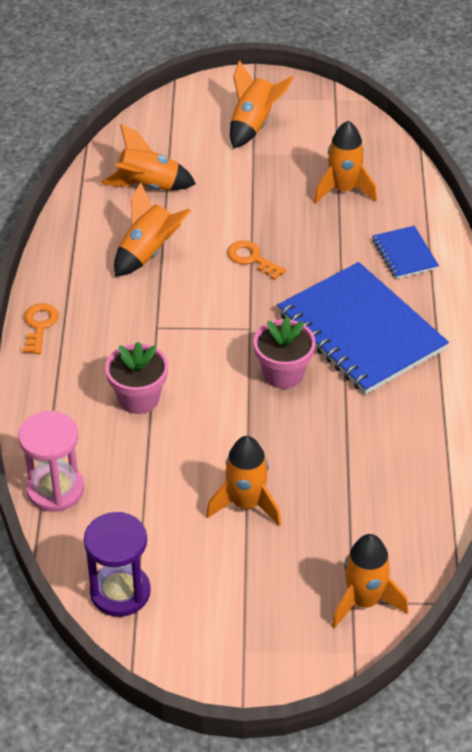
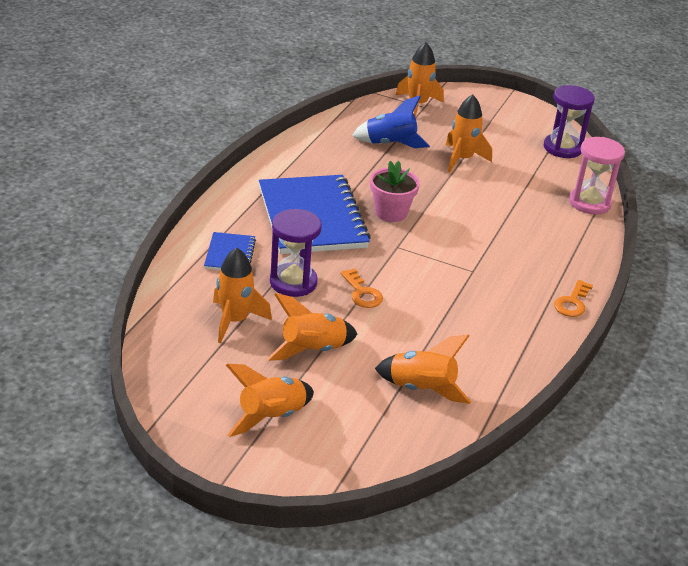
camera: 160 degrees left, 10 degrees down
pink flower pot [105,341,168,414] -> none
orange rocket [114,182,191,277] -> orange rocket moved to [267,293,357,361]
none -> purple hourglass [270,209,322,297]
none -> blue rocket [352,95,430,148]

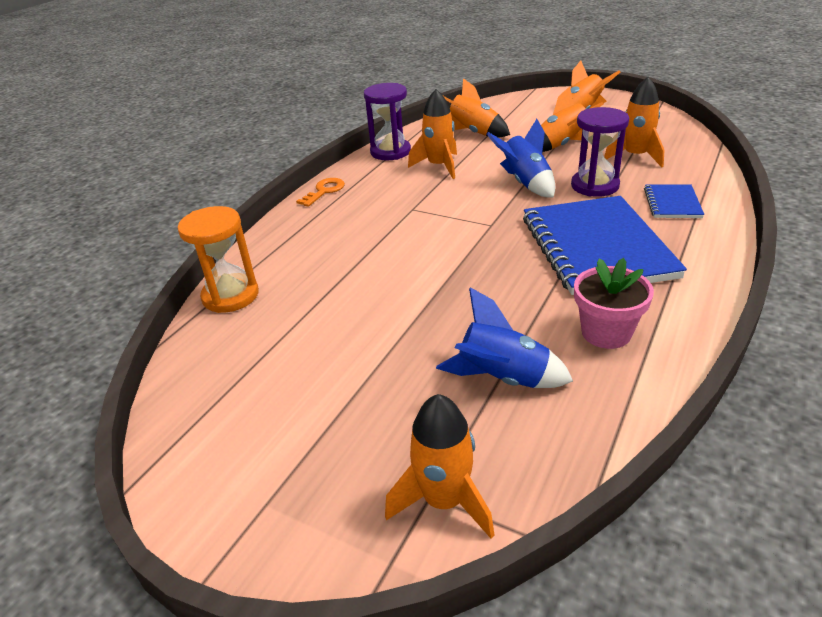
camera: 170 degrees left, 0 degrees up
orange key [340,268,383,308] -> blue rocket [487,119,555,198]
pink flower pot [370,161,420,222] -> pink flower pot moved to [574,258,654,349]
orange rocket [446,94,492,173] -> orange rocket moved to [408,89,457,179]
purple hourglass [544,85,595,158] -> purple hourglass moved to [364,83,411,160]
pink hourglass [569,137,625,215] -> orange hourglass [178,206,259,313]

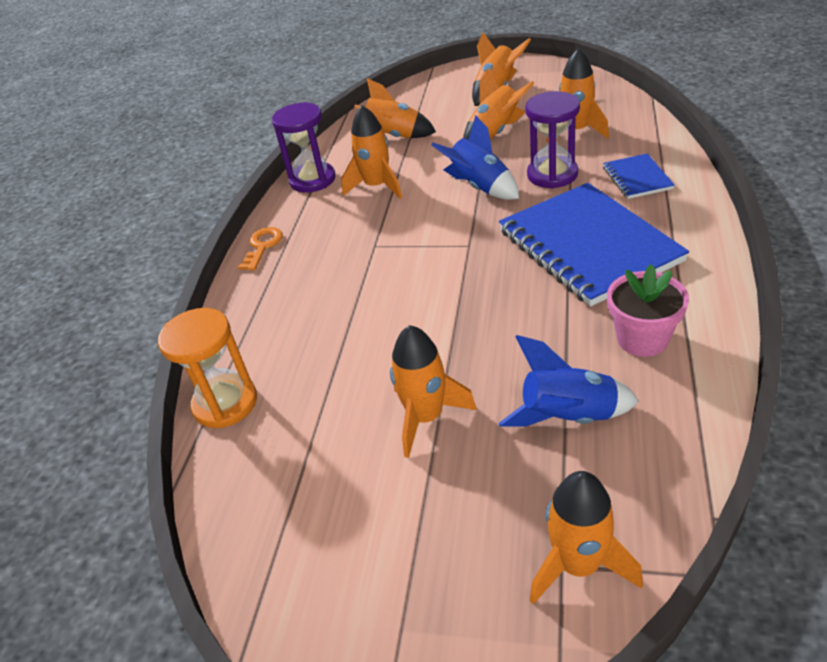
camera: 15 degrees left, 5 degrees up
none -> orange rocket [390,325,477,458]

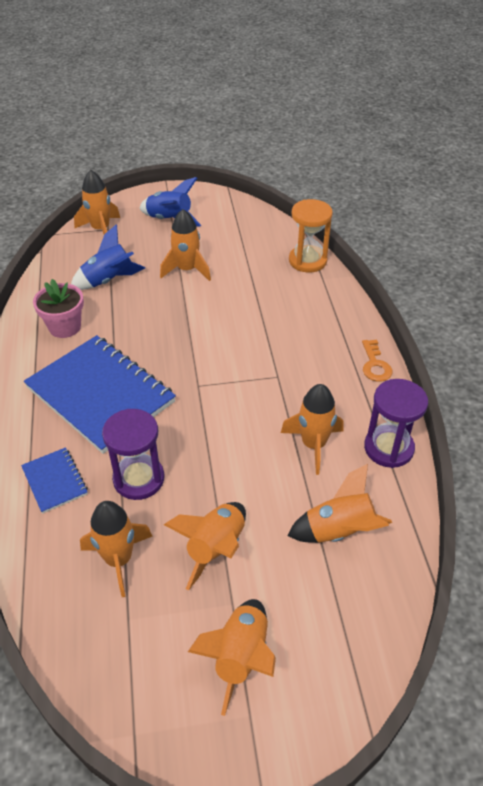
camera: 155 degrees right, 5 degrees up
blue rocket [432,115,519,200] -> blue rocket moved to [140,177,201,226]

